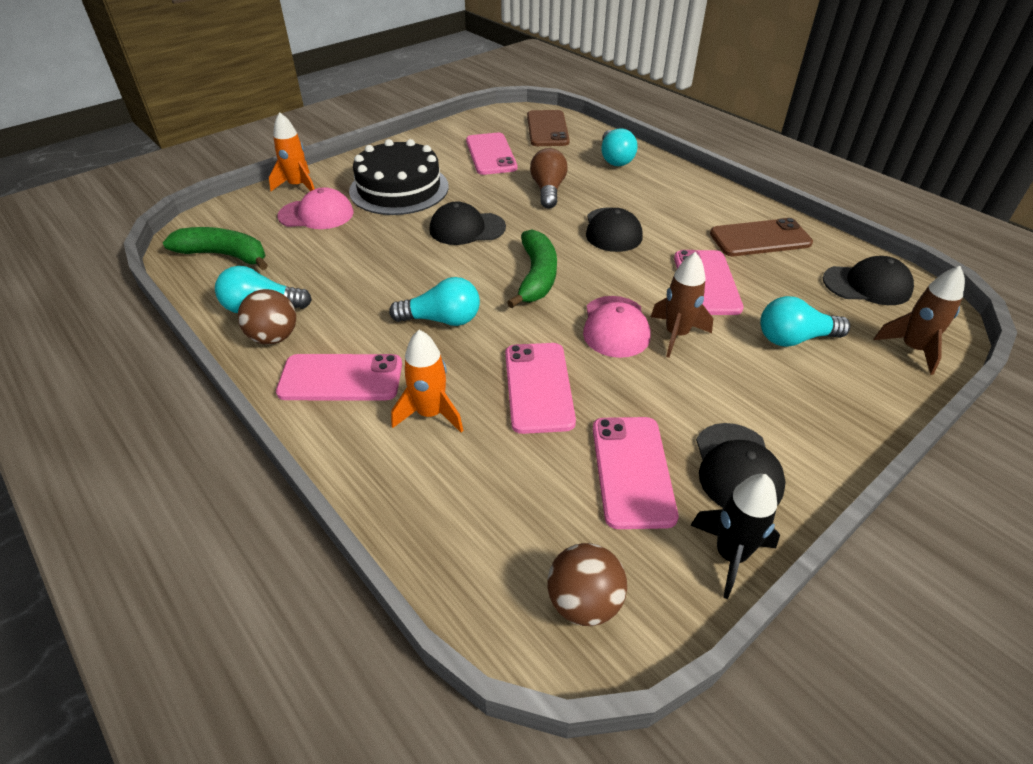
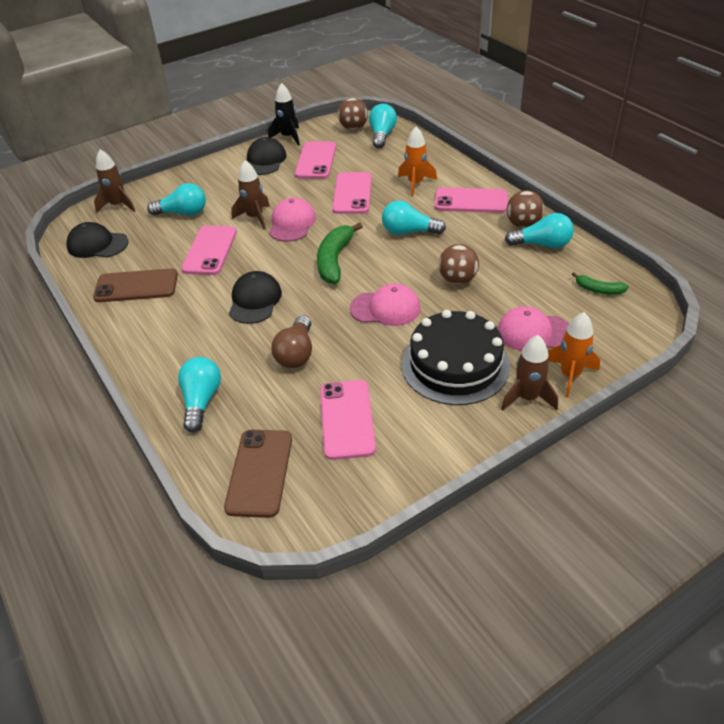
camera: 170 degrees left, 0 degrees up
green banana [163,227,268,270] -> green banana [572,272,629,295], size x0.55
black cap [429,202,506,245] -> pink cap [350,283,421,326]
none -> turquoise light bulb [369,104,397,149]
none -> brown ball [439,244,479,284]
none -> brown rocket [501,335,558,411]

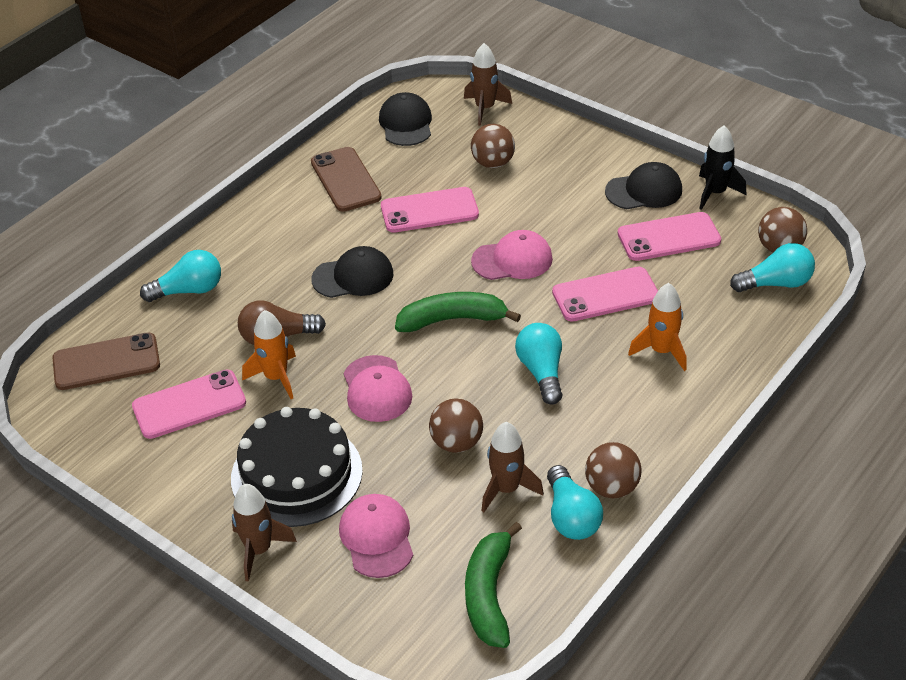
camera: 70 degrees right, 0 degrees up
turquoise light bulb [147,183,206,216] -> brown ball [471,124,515,168]
brown rocket [231,160,270,229] -> brown rocket moved to [482,422,544,512]
pink phone [434,187,508,213] -> none
orange rocket [548,312,600,397] -> orange rocket moved to [242,310,296,399]
green banana [572,272,629,295] -> green banana [465,522,522,648], size x1.83

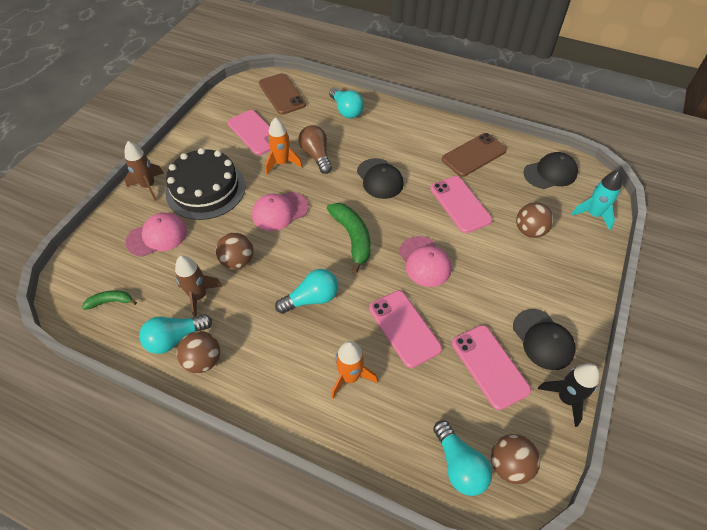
camera: 75 degrees right, 10 degrees up
brown rocket [464,43,512,126] -> turquoise rocket [571,170,622,230]
green banana [465,522,522,648] -> green banana [82,290,137,310], size x0.55

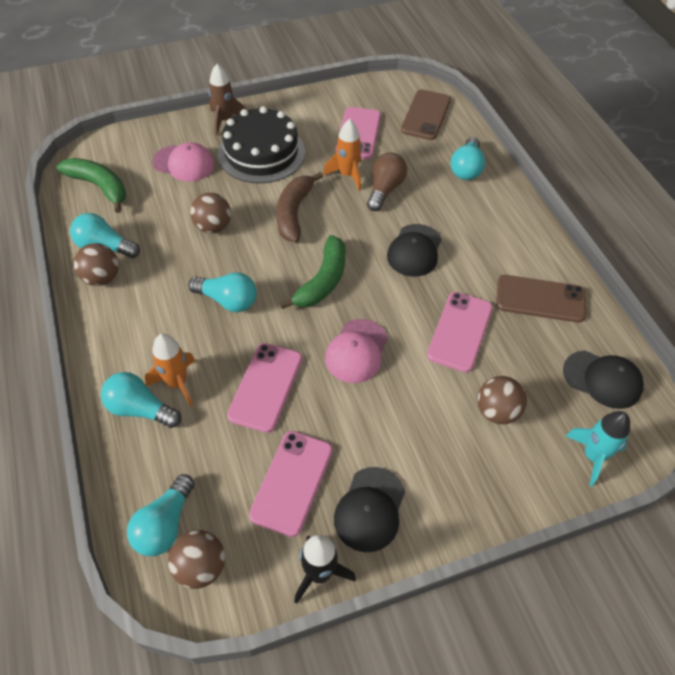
camera: 45 degrees right, 0 degrees up
green banana [82,290,137,310] -> green banana [57,158,126,213], size x1.83
brown rocket [175,256,222,317] -> none
pink cap [252,192,309,231] -> brown banana [276,172,323,243]
none -> turquoise light bulb [101,372,181,428]

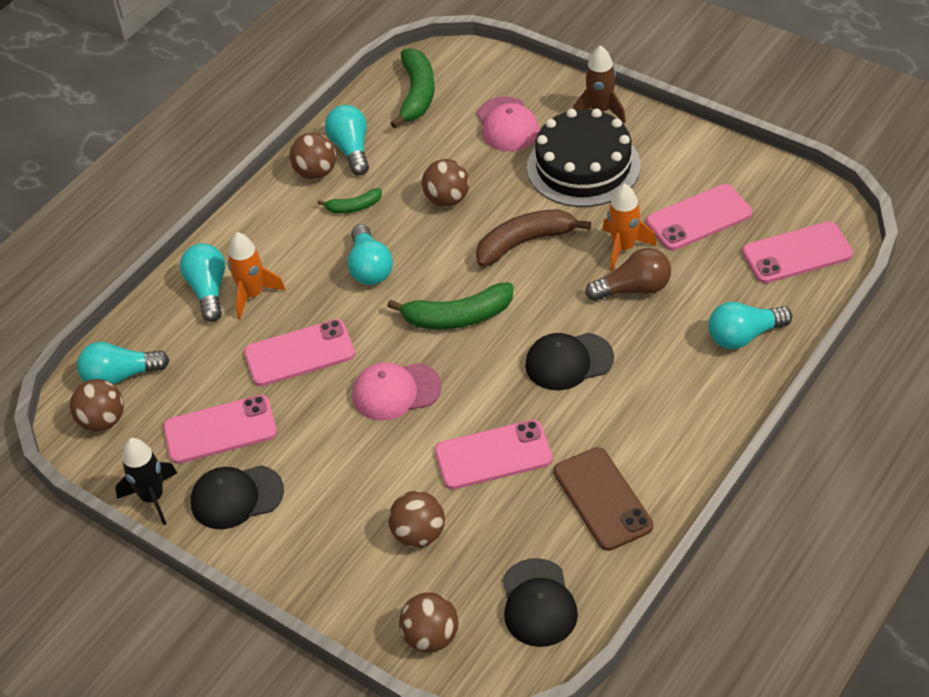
camera: 60 degrees right, 5 degrees down
brown phone [401,89,451,140] -> pink phone [742,222,853,283]
turquoise rocket [566,411,630,487] -> brown ball [399,592,459,652]
none -> green banana [318,188,382,213]

